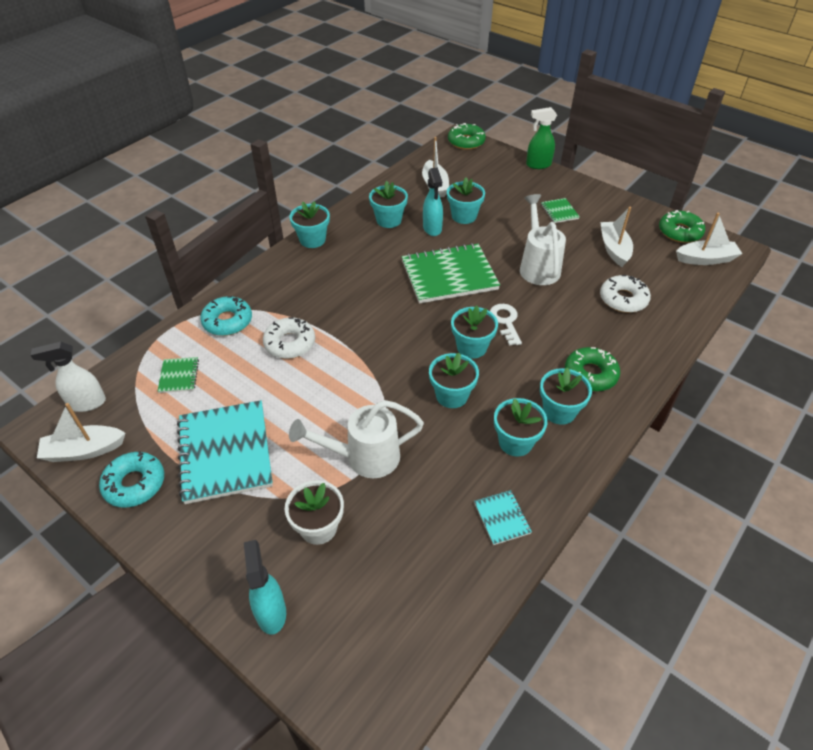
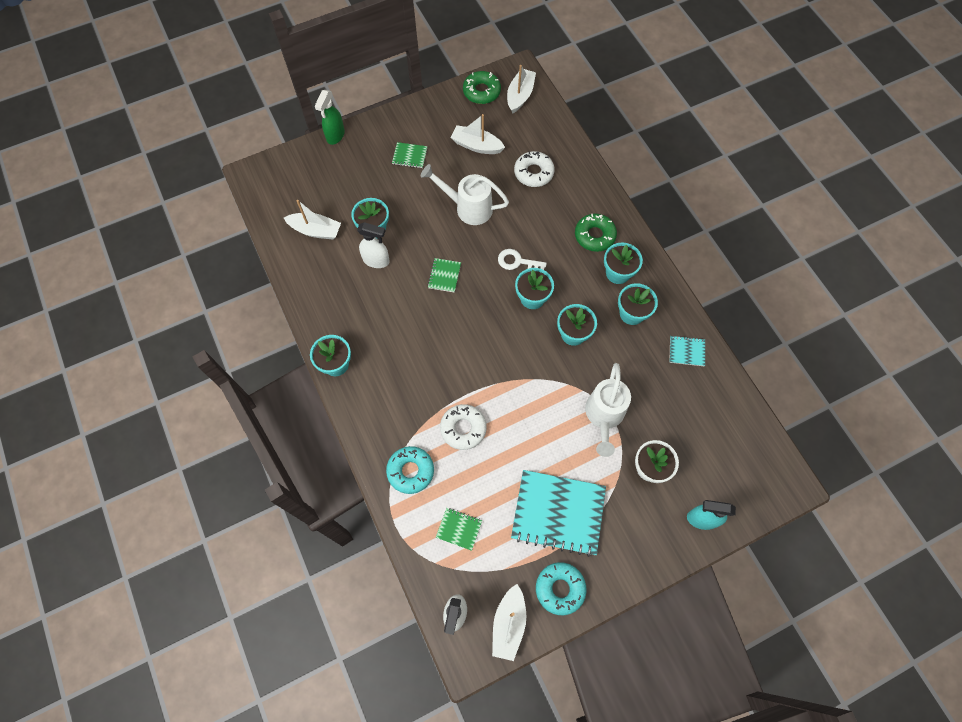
camera: 65 degrees left, 20 degrees up
turquoise flower pot [369,181,408,228] -> none
green notebook [402,243,500,304] -> green notebook [428,258,461,293], size x0.45
turquoise spray bottle [423,168,443,236] -> white spray bottle [357,222,390,268]
green donut [448,123,486,150] -> none

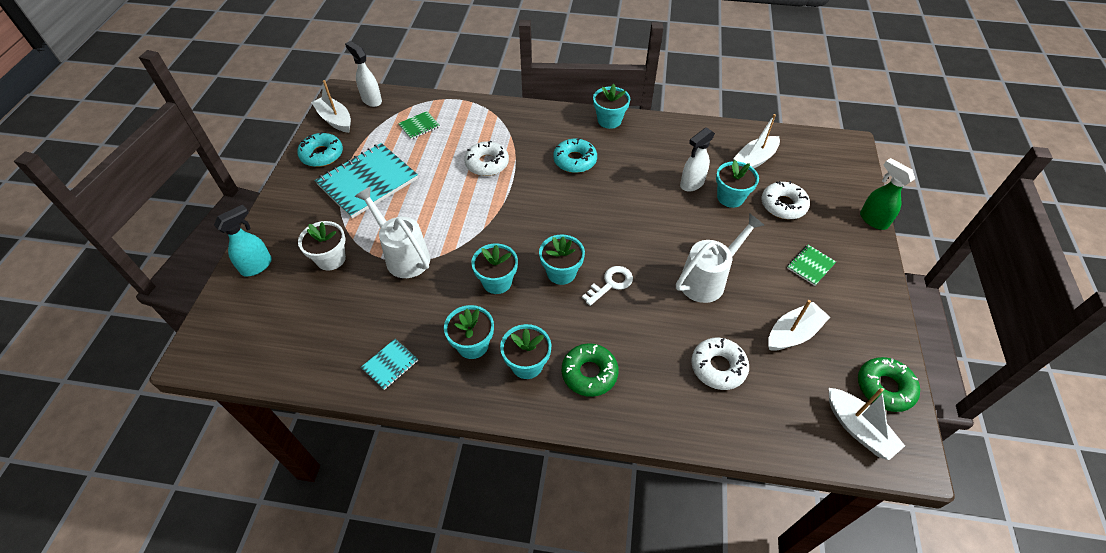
camera: 125 degrees right, 15 degrees down
turquoise donut [386,446,434,494] -> turquoise donut moved to [553,138,597,173]
green notebook [428,258,461,293] -> none
none -> white donut [761,181,810,219]

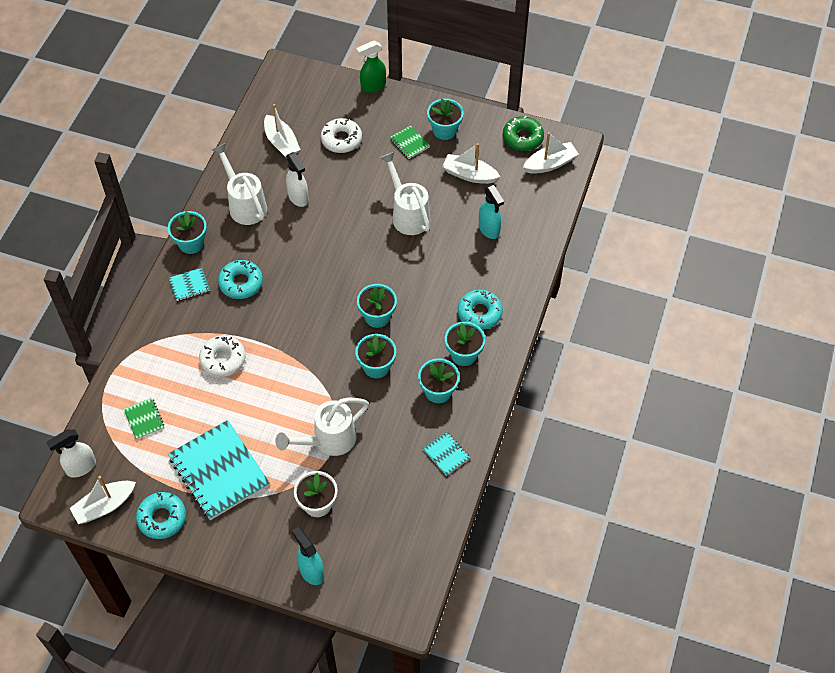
camera: 80 degrees left, 5 degrees up
green donut [562,343,619,397] -> turquoise donut [458,290,503,330]
white key [582,266,633,306] -> none
white donut [691,338,749,390] -> turquoise spray bottle [479,184,504,239]
turquoise flower pot [716,160,759,208] -> turquoise flower pot moved to [427,99,464,140]
white boat [768,300,830,351] -> white boat turned 45 degrees counterclockwise [442,143,500,184]
none -> turquoise notebook [169,268,210,301]
none -> white watering can [212,143,267,225]

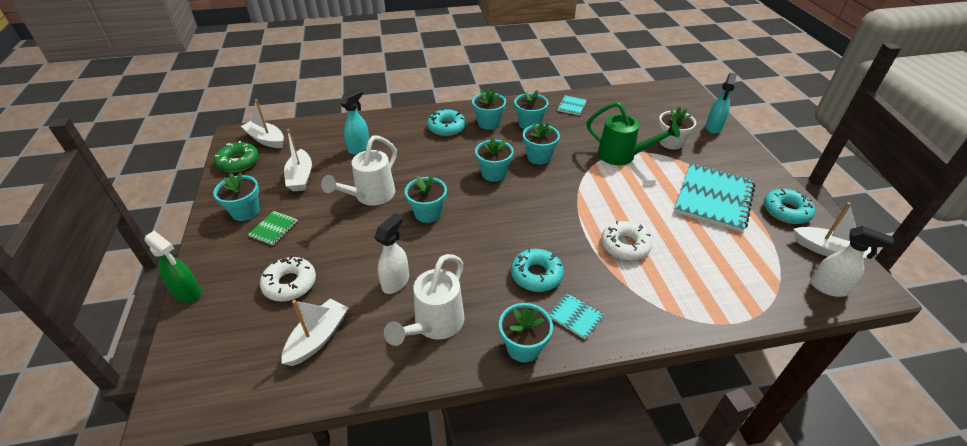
camera: 120 degrees left, 15 degrees down
green notebook [124,397,164,440] -> none
white watering can [275,398,369,456] -> green watering can [587,102,680,165]
none -> turquoise flower pot [405,175,447,223]

